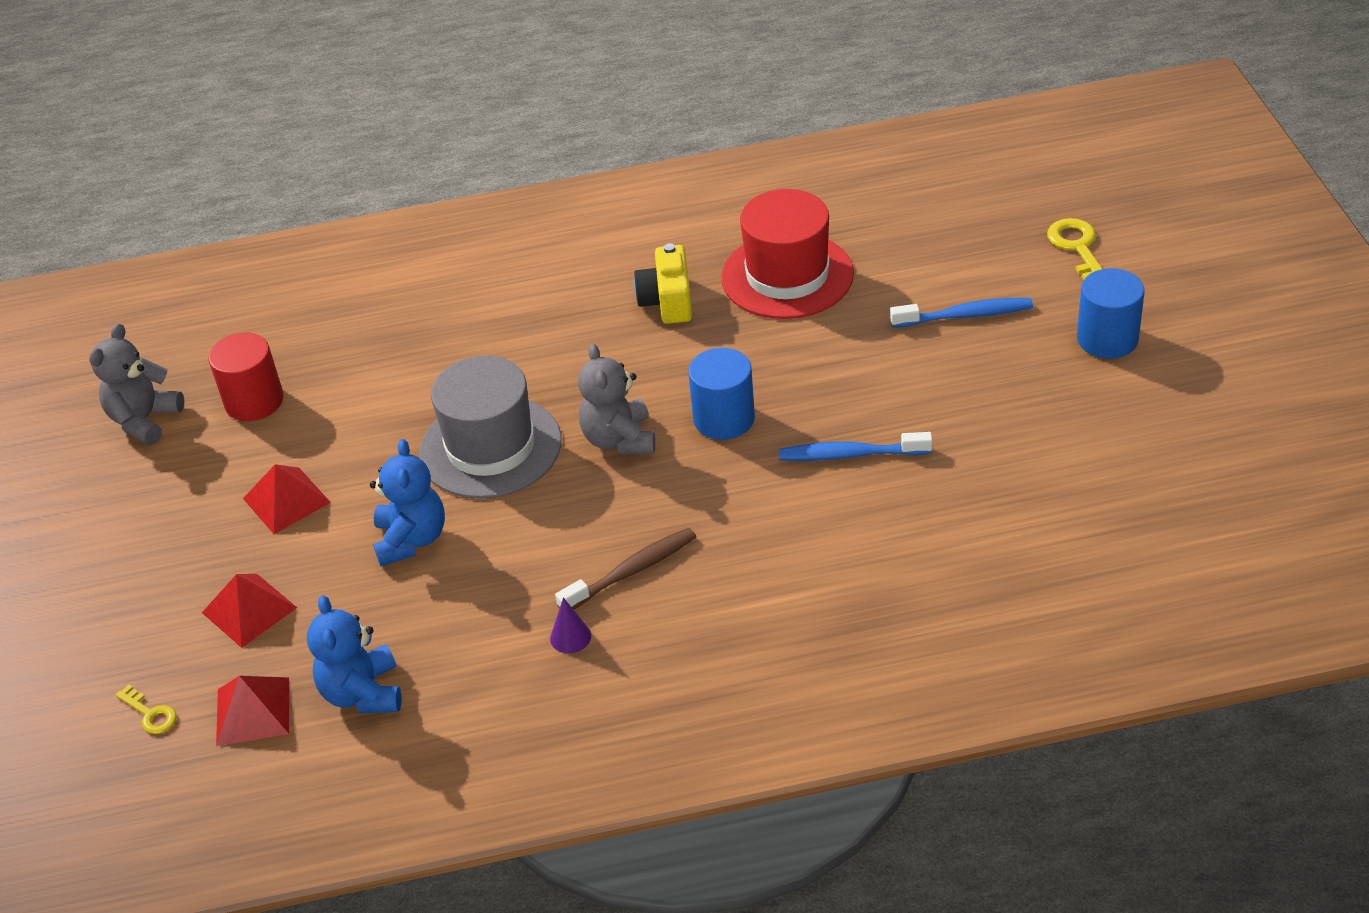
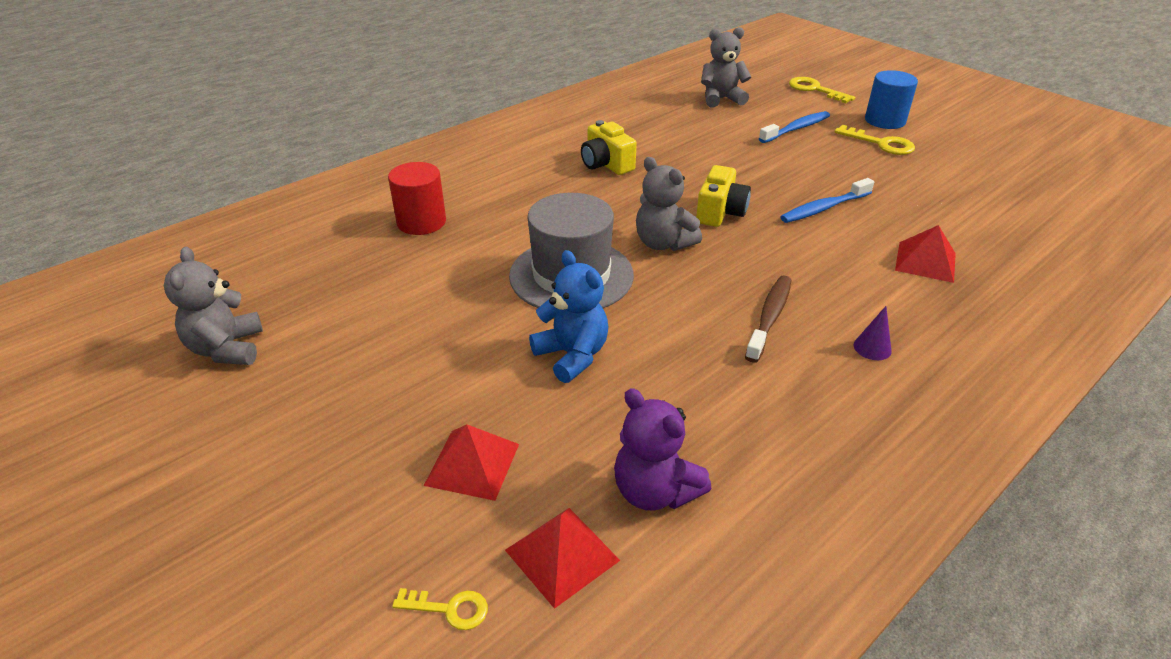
camera: 35 degrees left, 5 degrees down
red cylinder [209,333,284,421] -> red cylinder moved to [388,162,446,235]
red pyramid [243,464,331,534] -> red pyramid moved to [895,225,956,283]
blue teddy bear [307,595,401,713] -> purple teddy bear [614,388,711,511]
purple cone [550,597,591,654] -> purple cone moved to [853,306,892,360]
blue cylinder [688,348,755,440] -> yellow camera [696,165,751,227]
red hat [721,189,854,319] -> none
none -> grey teddy bear [701,27,751,108]
none -> yellow key [835,125,915,155]

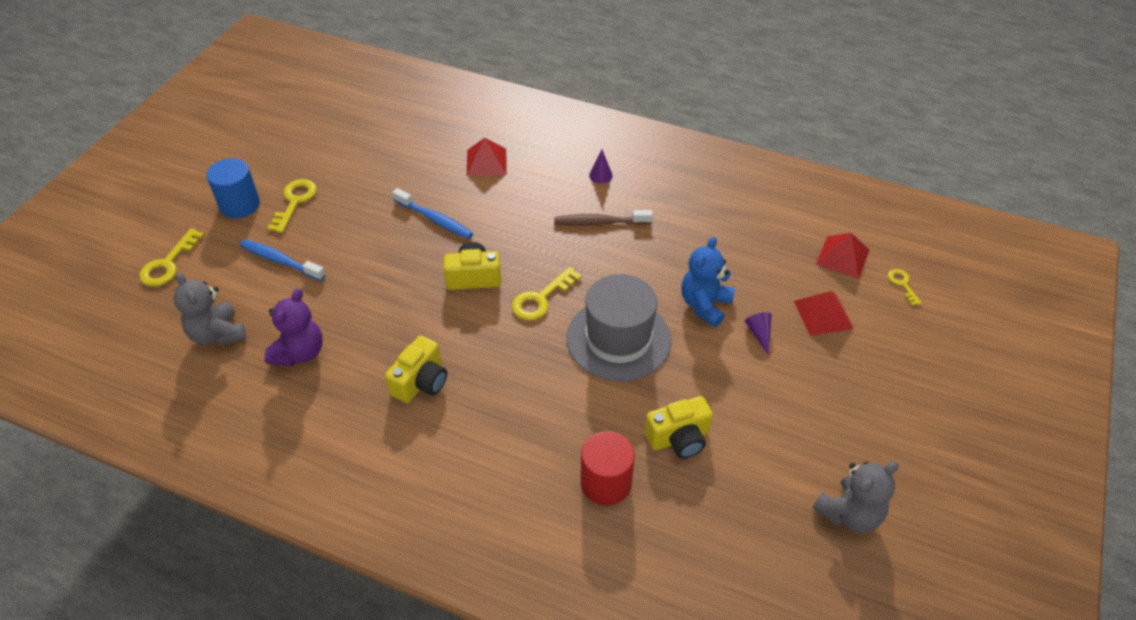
camera: 115 degrees left, 10 degrees up
purple teddy bear [614,388,711,511] -> purple teddy bear moved to [264,288,323,366]
grey teddy bear [636,157,702,251] -> yellow key [512,267,582,321]
none -> yellow camera [645,396,713,459]
none -> purple cone [745,312,772,355]

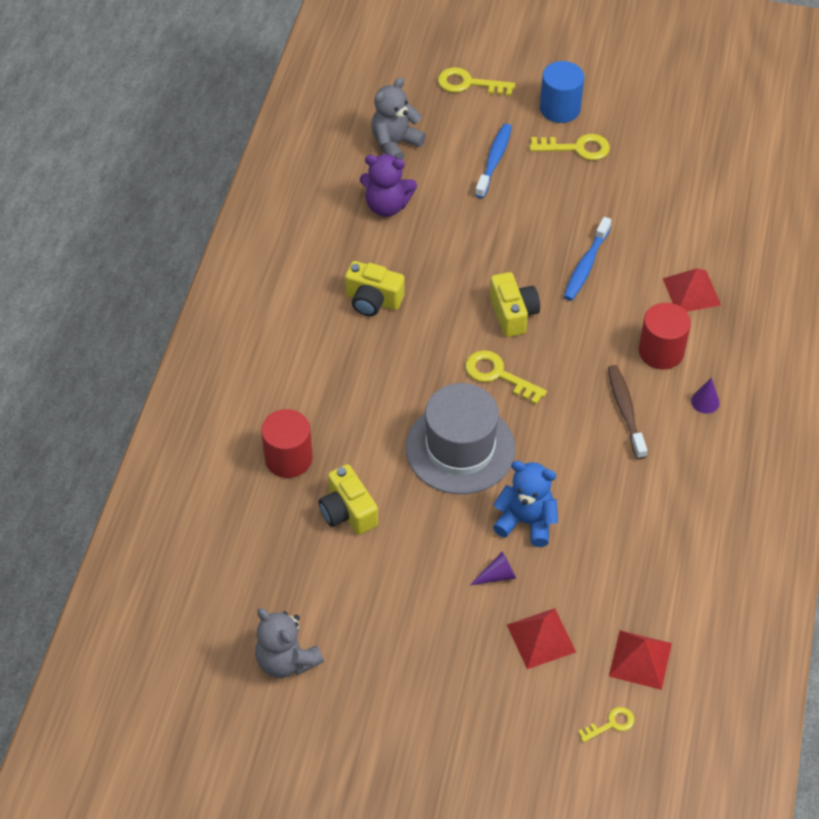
camera: 80 degrees right, 5 degrees up
none -> red cylinder [639,303,691,370]

